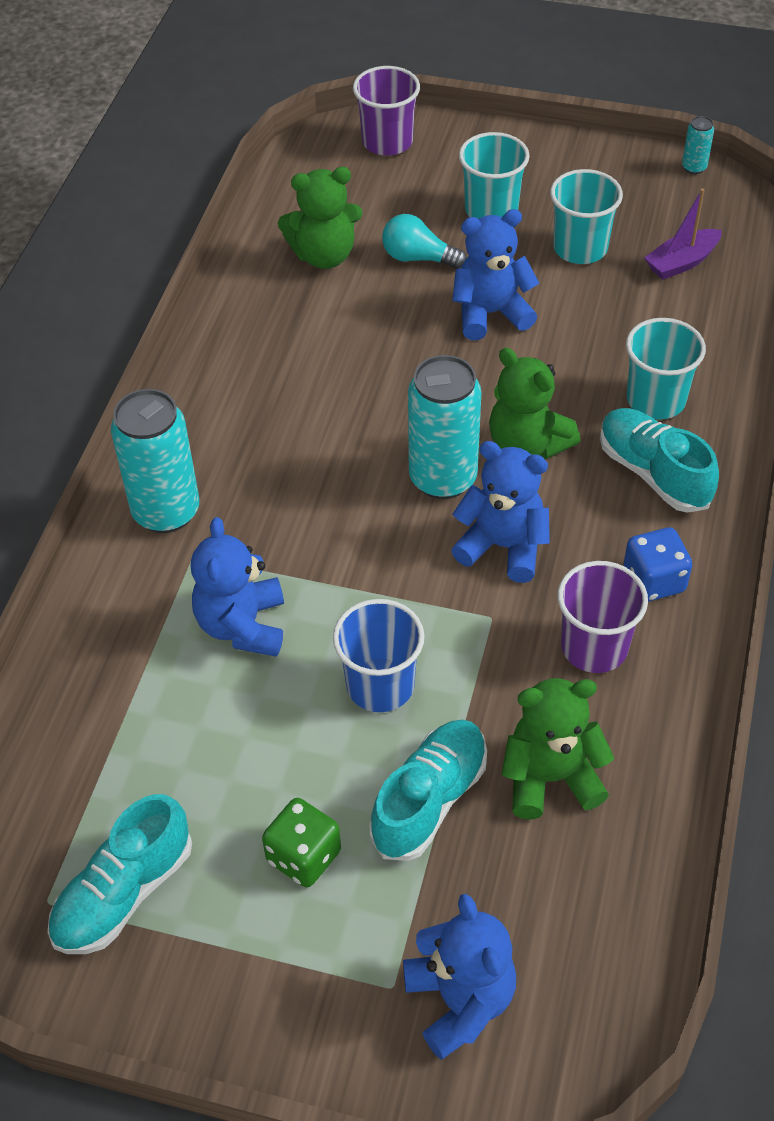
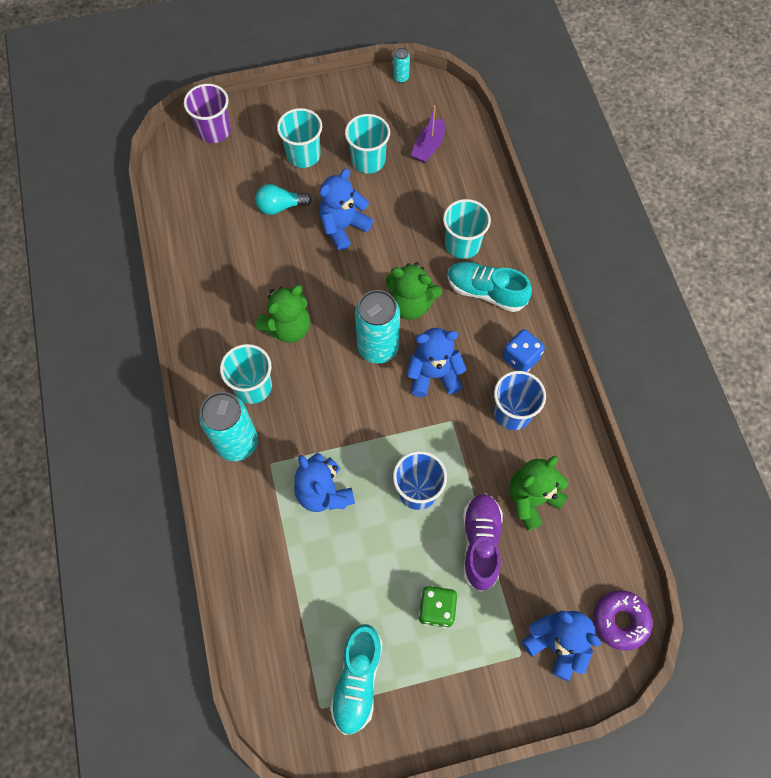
camera: 30 degrees left, 15 degrees up
green teddy bear [278,167,363,269] -> green teddy bear moved to [256,285,310,343]
turquoise shoe [369,720,487,861] -> purple shoe [463,493,503,592]
purple cup [558,561,648,673] -> blue cup [494,371,546,430]
none -> turquoise cup [220,344,272,404]
none -> purple donut [593,590,653,650]

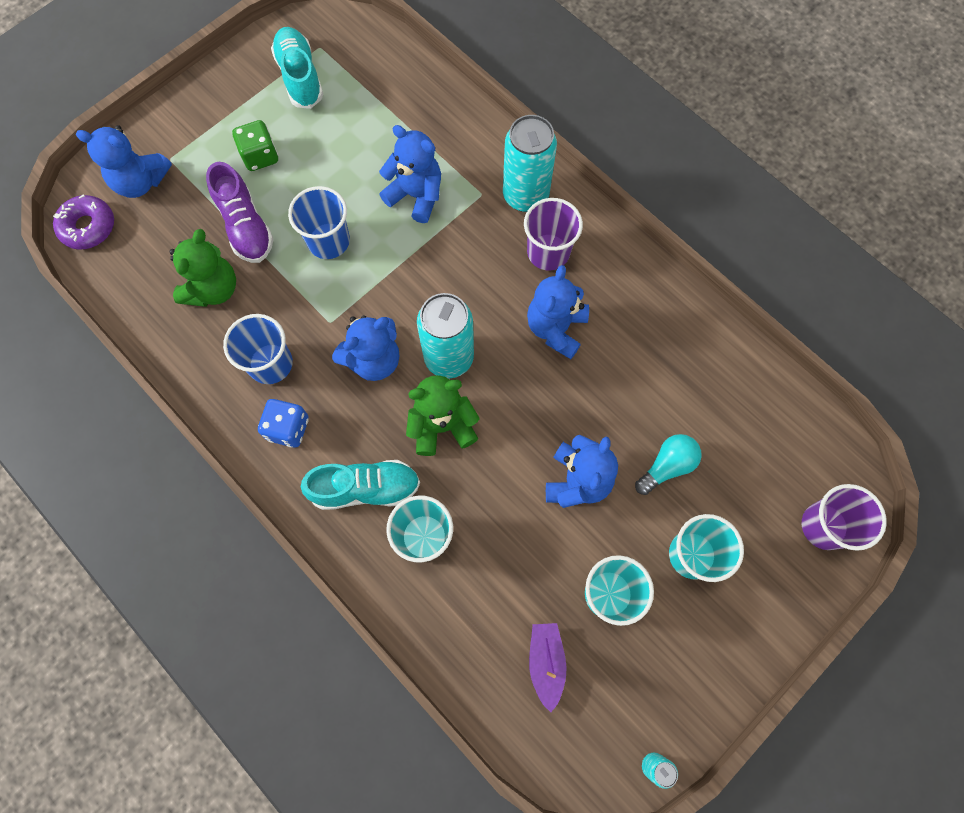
camera: 150 degrees right, 5 degrees up
turquoise cup [220,344,272,404] -> purple cup [524,198,583,271]
green teddy bear [256,285,310,343] -> blue teddy bear [527,265,589,359]

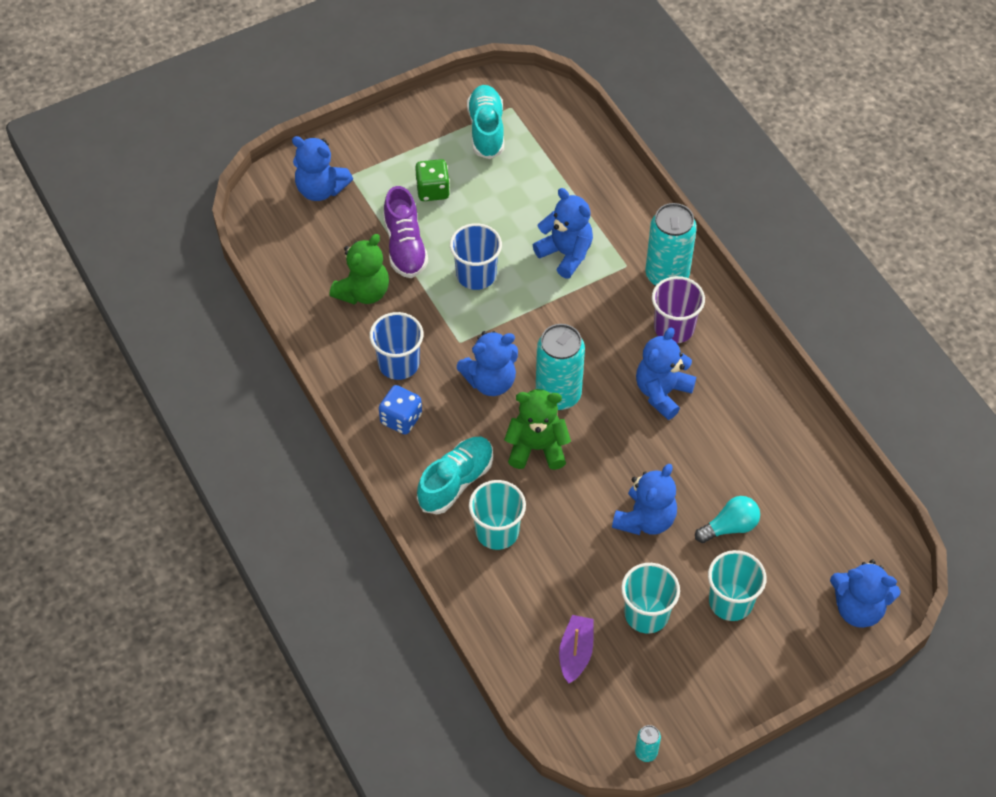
camera: 15 degrees right, 15 degrees down
purple donut [53,195,114,250] -> none
turquoise shoe [301,460,420,510] -> turquoise shoe turned 60 degrees counterclockwise [417,437,493,514]
purple cup [802,484,887,551] -> blue teddy bear [830,560,901,628]

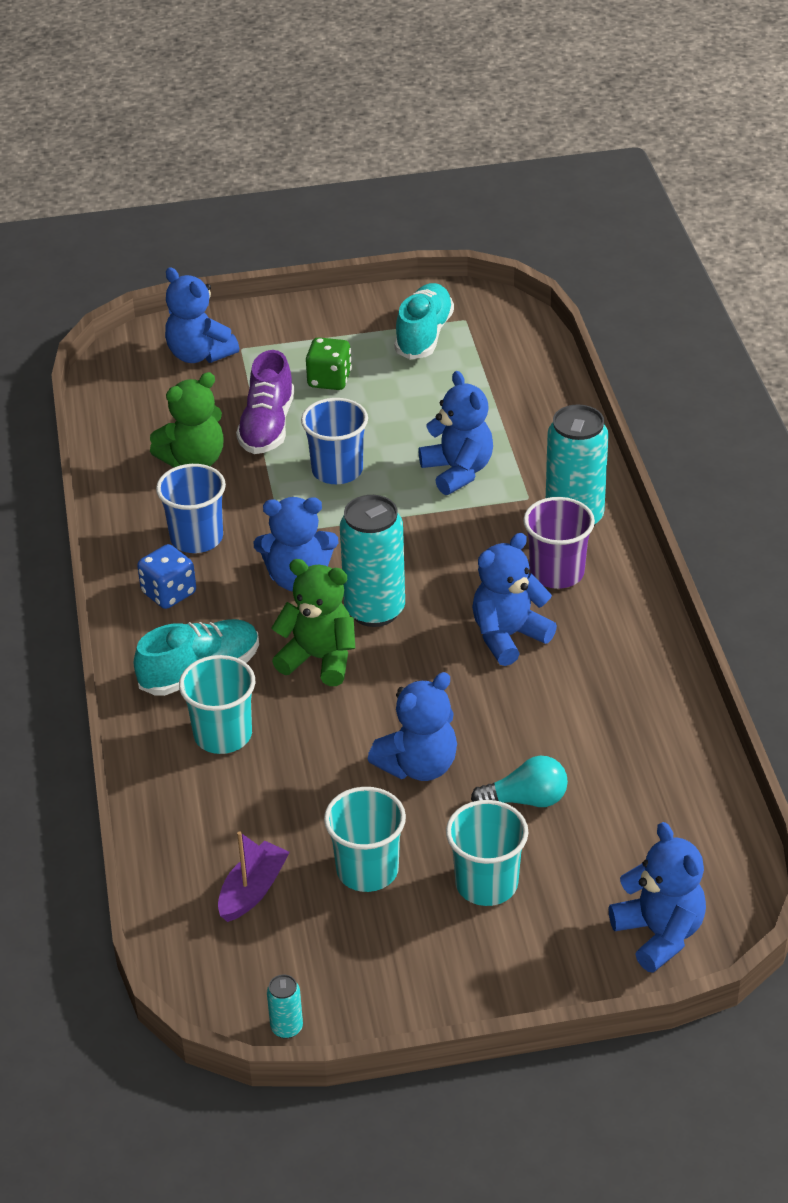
camera: 20 degrees right, 15 degrees down
blue teddy bear [830,560,901,628] -> blue teddy bear turned 150 degrees counterclockwise [609,822,706,973]

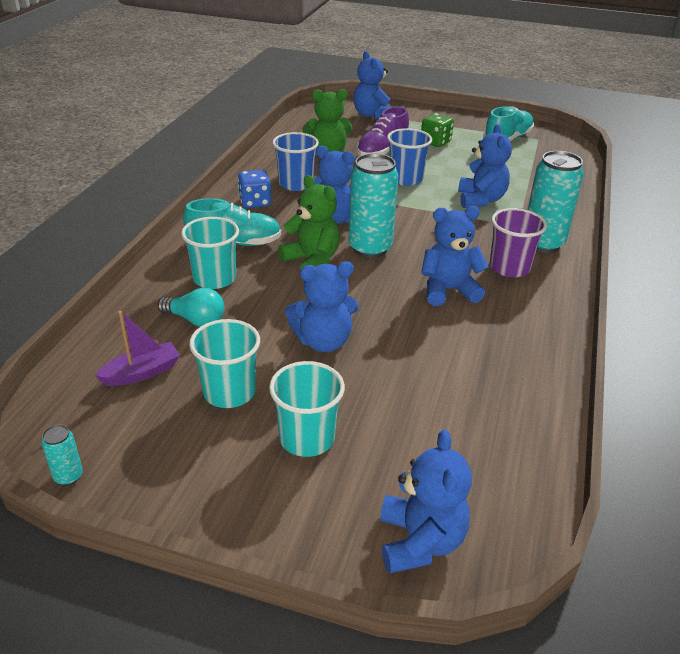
camera: 25 degrees right, 5 degrees down
turquoise light bulb [471,756,568,807] -> turquoise light bulb moved to [157,288,225,327]

